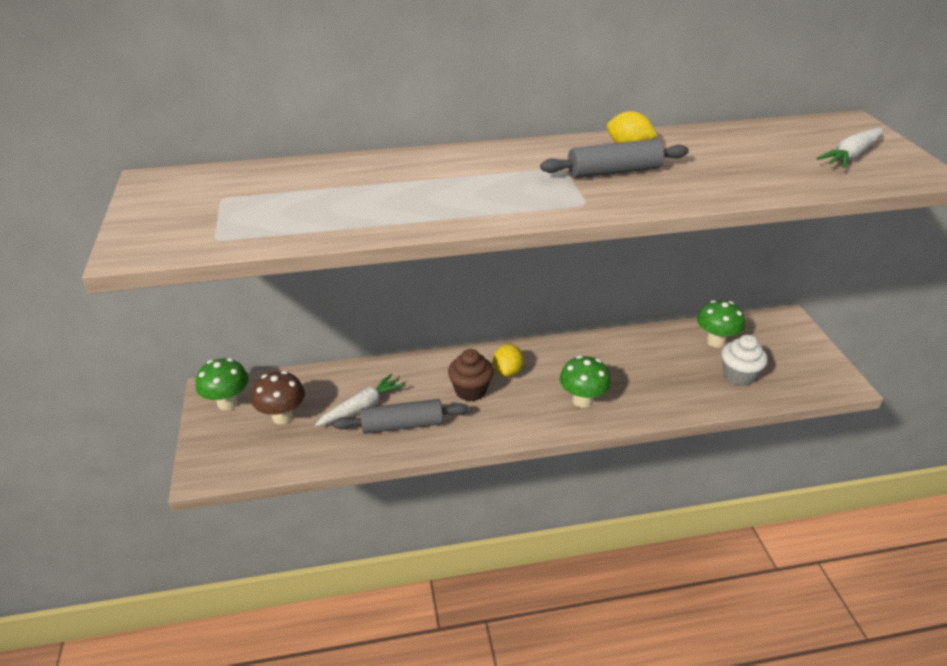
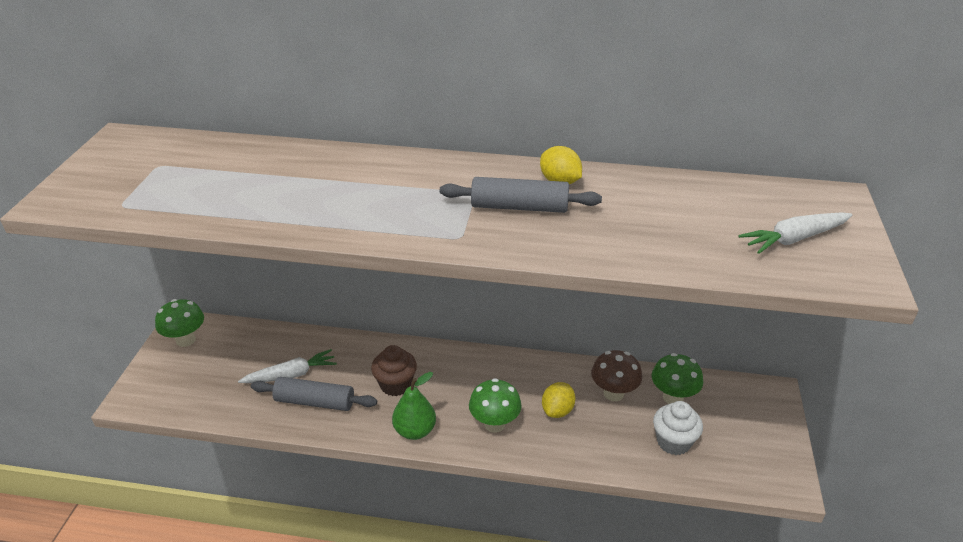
camera: 20 degrees right, 0 degrees up
brown mushroom [252,371,305,424] -> brown mushroom moved to [591,350,642,401]
yellow lemon [493,344,524,377] -> yellow lemon moved to [542,382,575,418]
none -> green pear [392,372,436,440]

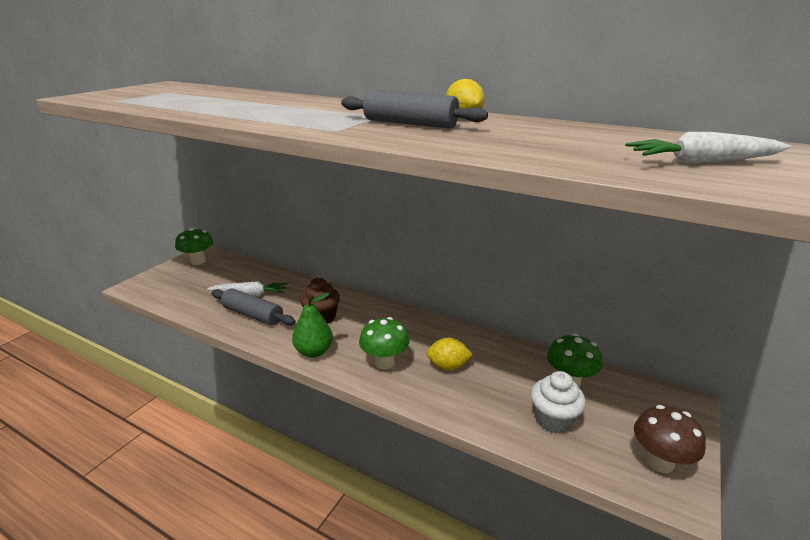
camera: 20 degrees right, 10 degrees down
yellow lemon [542,382,575,418] -> yellow lemon turned 45 degrees clockwise [426,338,473,370]
brown mushroom [591,350,642,401] -> brown mushroom moved to [634,405,706,473]

